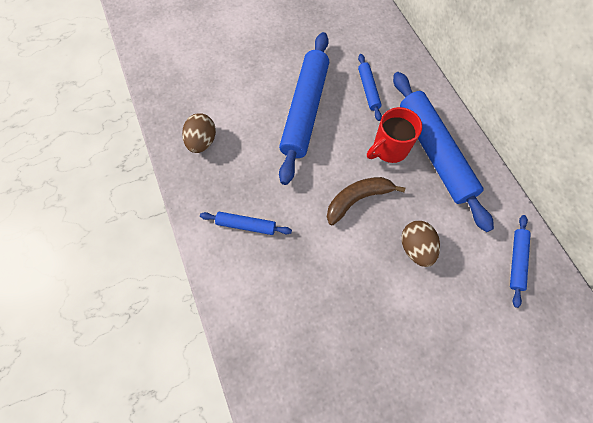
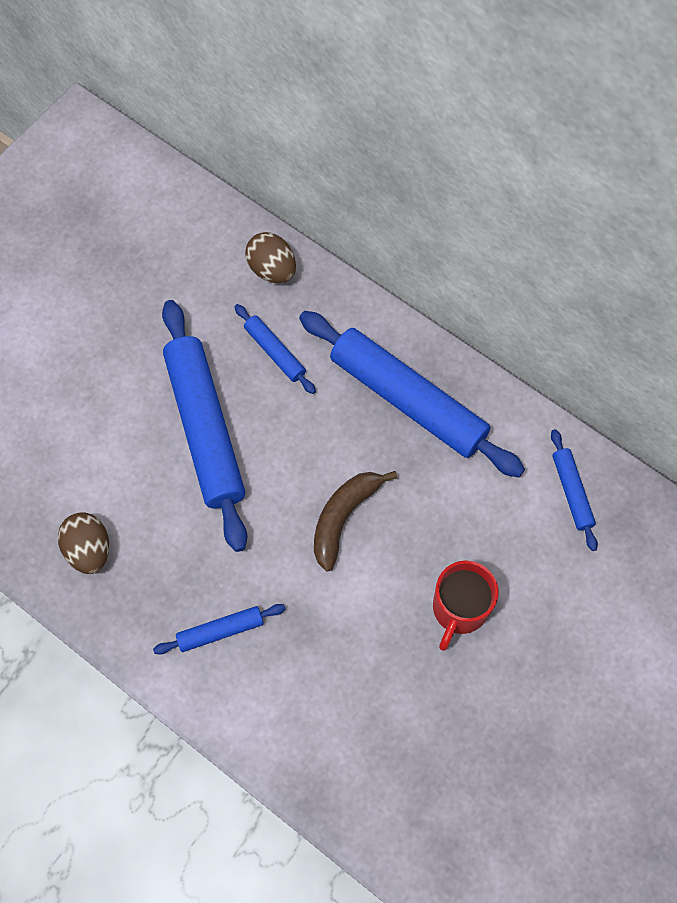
camera: 30 degrees left, 0 degrees up
red mug [367,107,422,163] -> red mug moved to [433,560,499,651]
brown egg [401,221,440,267] -> brown egg moved to [245,232,296,283]

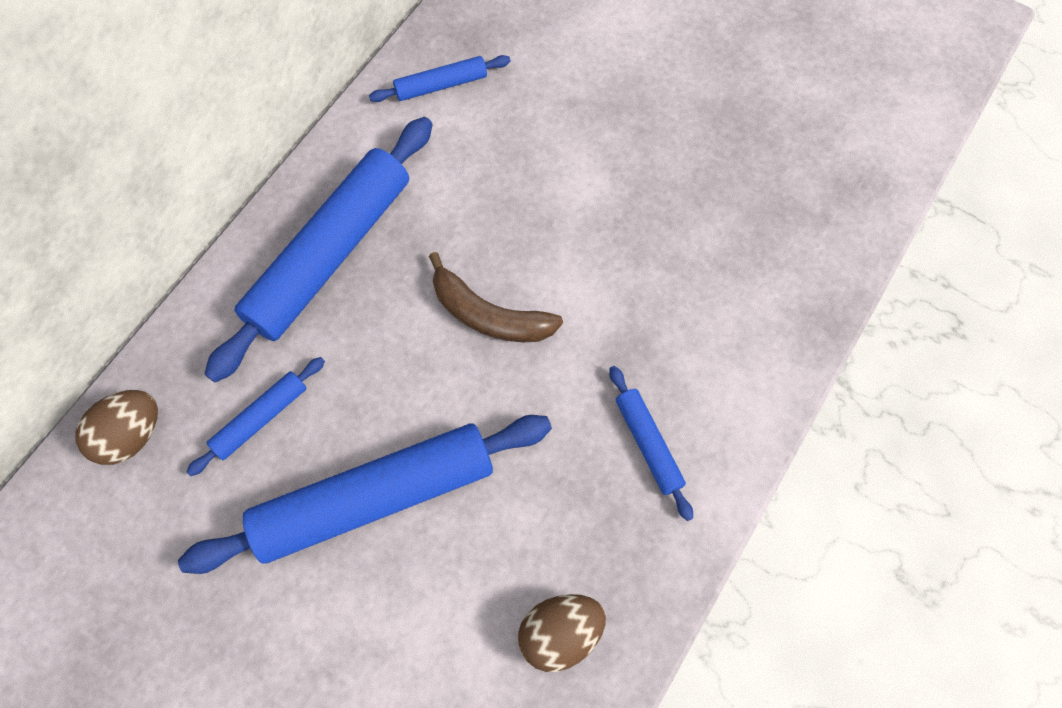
camera: 95 degrees left, 0 degrees up
red mug [433,560,499,651] -> none

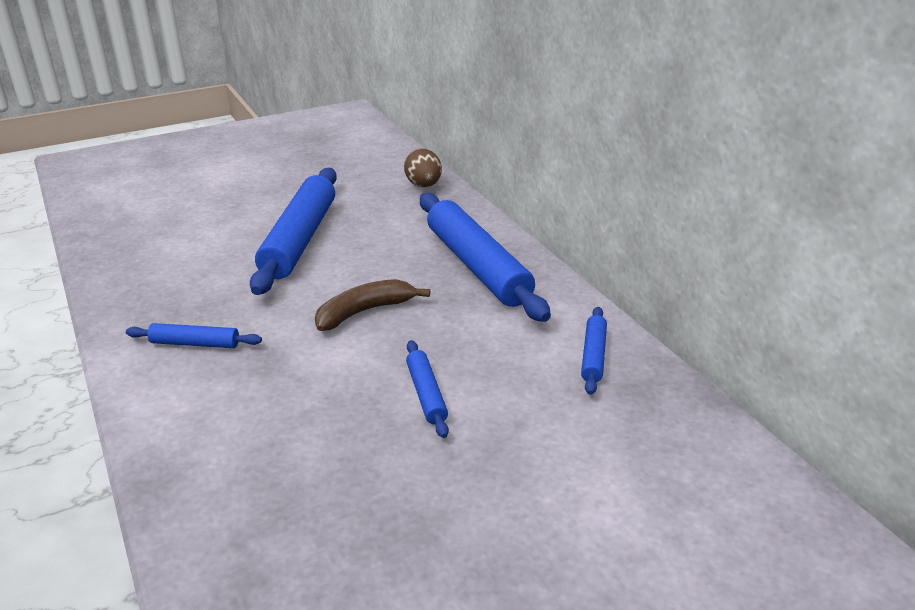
camera: 120 degrees right, 35 degrees down
blue rolling pin [186,357,325,476] -> blue rolling pin moved to [406,340,449,438]
brown egg [518,594,606,672] -> none

